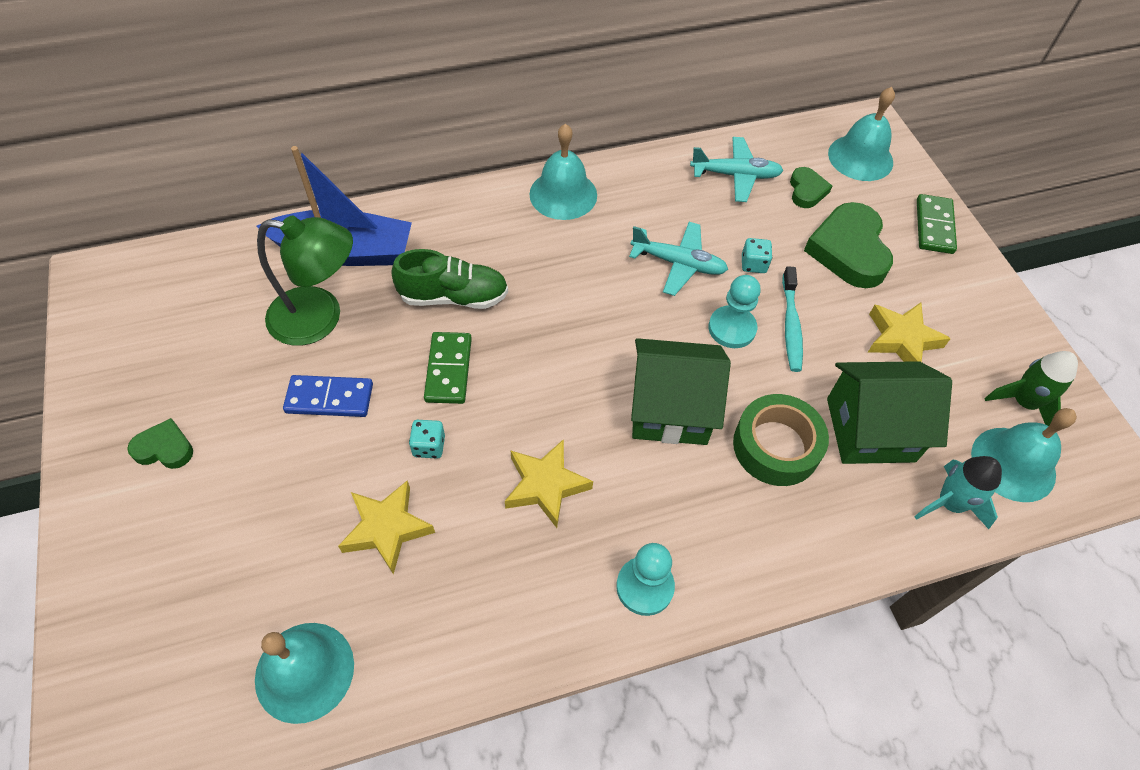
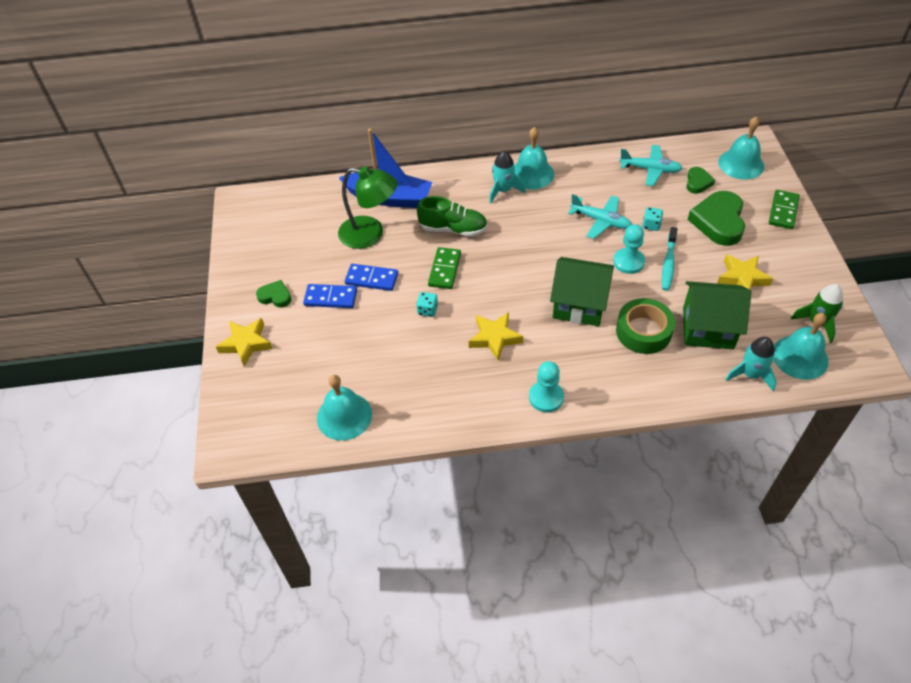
camera: 15 degrees right, 5 degrees down
yellow star [338,480,435,575] -> yellow star moved to [216,318,273,366]
none -> blue domino [303,284,357,308]
none -> turquoise rocket [489,151,526,204]

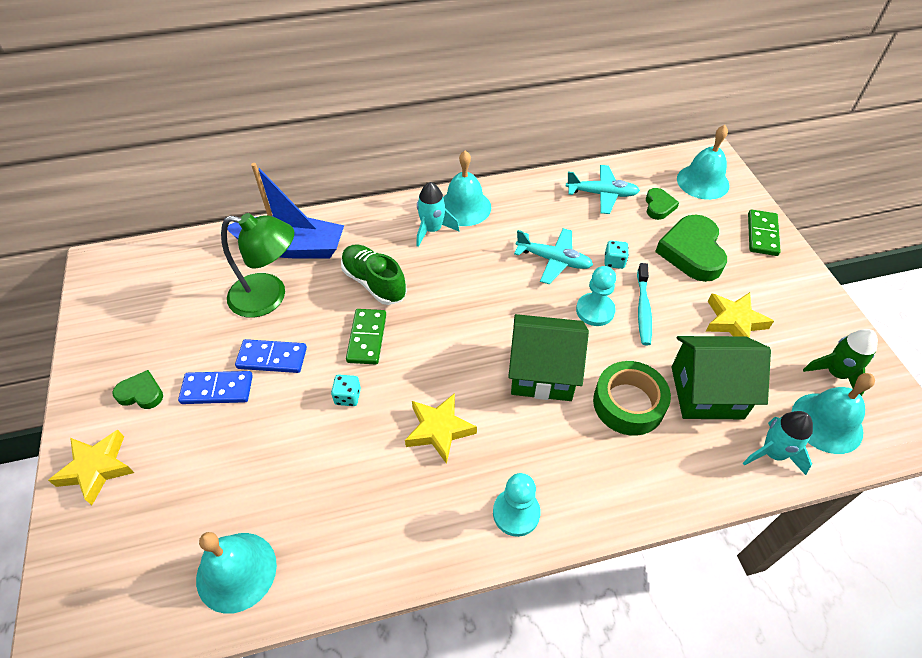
camera: 10 degrees left, 0 degrees up
green shoe [417,196,487,236] -> green shoe turned 135 degrees counterclockwise [341,244,407,305]

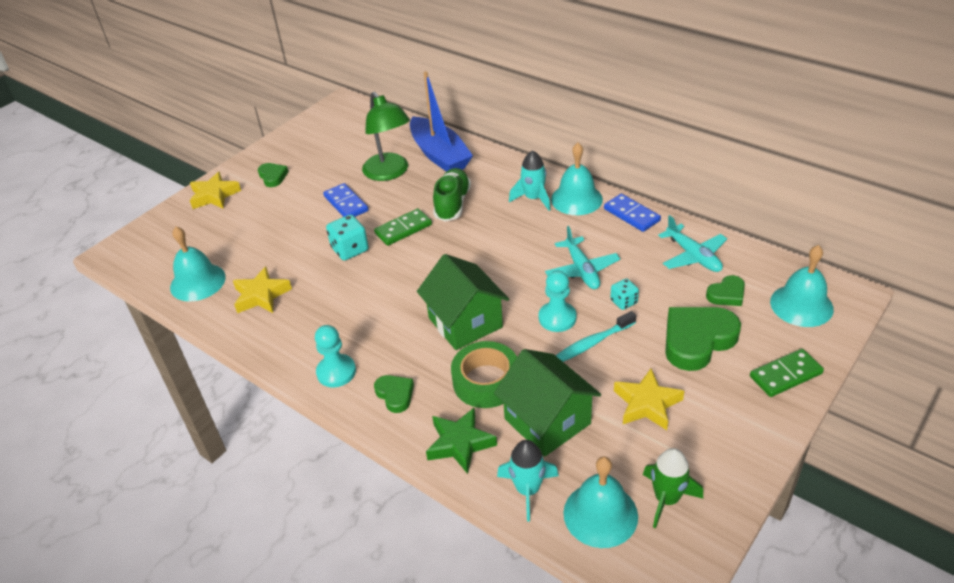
camera: 55 degrees right, 10 degrees down
blue domino [178,371,253,404] -> blue domino moved to [604,194,661,232]
turquoise dice [331,375,361,406] -> turquoise dice [326,215,369,260], size x1.62
yellow star [405,393,477,464] -> yellow star moved to [233,266,292,313]
none -> green heart [374,375,414,413]
none -> green star [426,408,497,474]

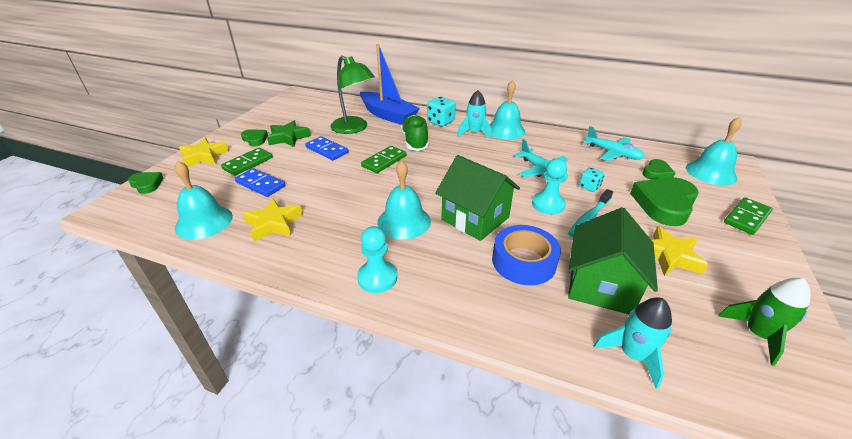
camera: 20 degrees left, 5 degrees down
turquoise dice [326,215,369,260] -> turquoise dice moved to [427,97,456,127]
green heart [374,375,414,413] -> green heart moved to [128,172,163,194]
green star [426,408,497,474] -> green star moved to [267,120,311,147]
green tape [451,341,517,408] -> blue tape [492,225,561,285]
green house [494,349,601,457] -> green house turned 75 degrees clockwise [568,208,658,315]
turquoise bell [563,457,638,548] -> turquoise bell moved to [377,160,431,239]
blue domino [604,194,661,232] -> blue domino moved to [235,168,285,197]
none -> green domino [221,148,273,176]

